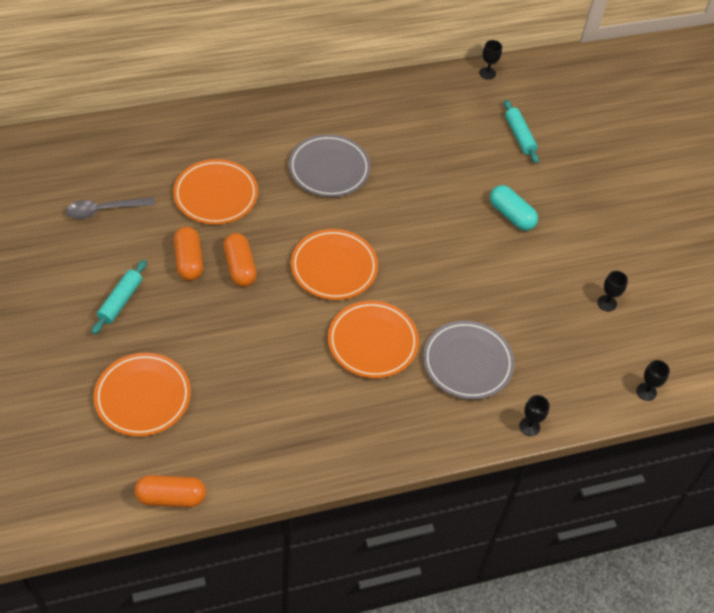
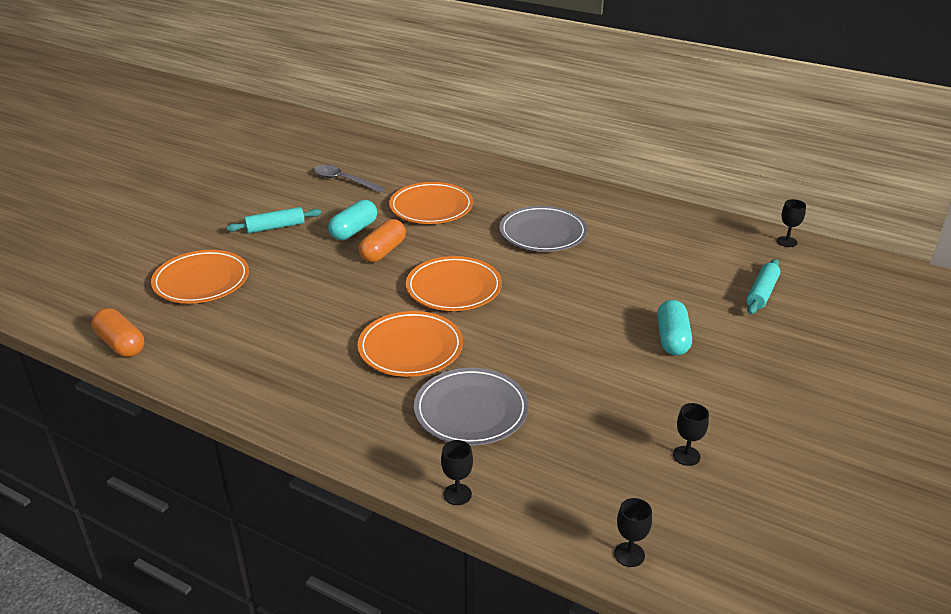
camera: 50 degrees right, 20 degrees down
orange capsule [174,227,203,281] -> turquoise capsule [328,200,377,240]

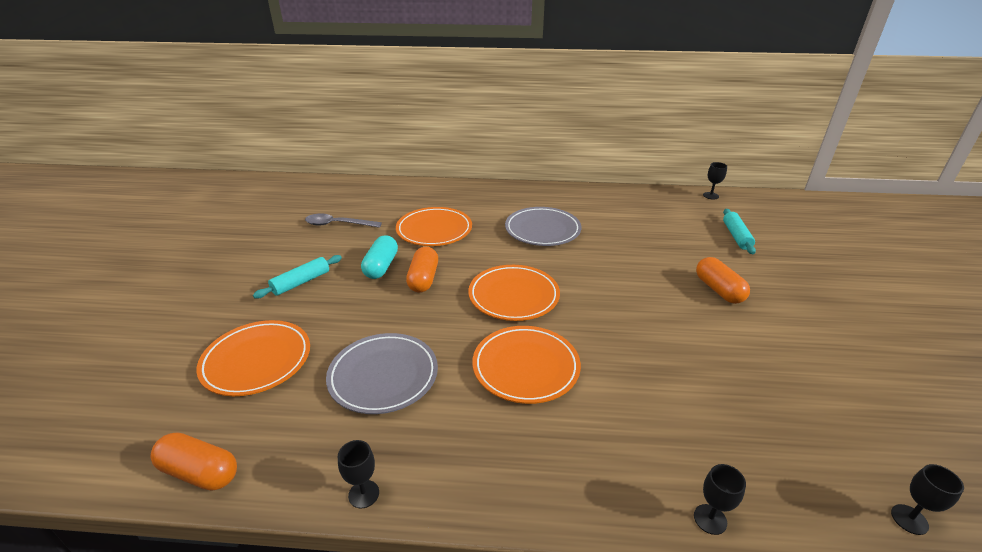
camera: 25 degrees left, 0 degrees up
grey plate [414,368,529,445] -> grey plate moved to [326,333,438,414]
turquoise capsule [657,300,692,355] -> orange capsule [696,257,750,304]
black goblet [673,403,709,466] -> black goblet moved to [338,440,379,508]

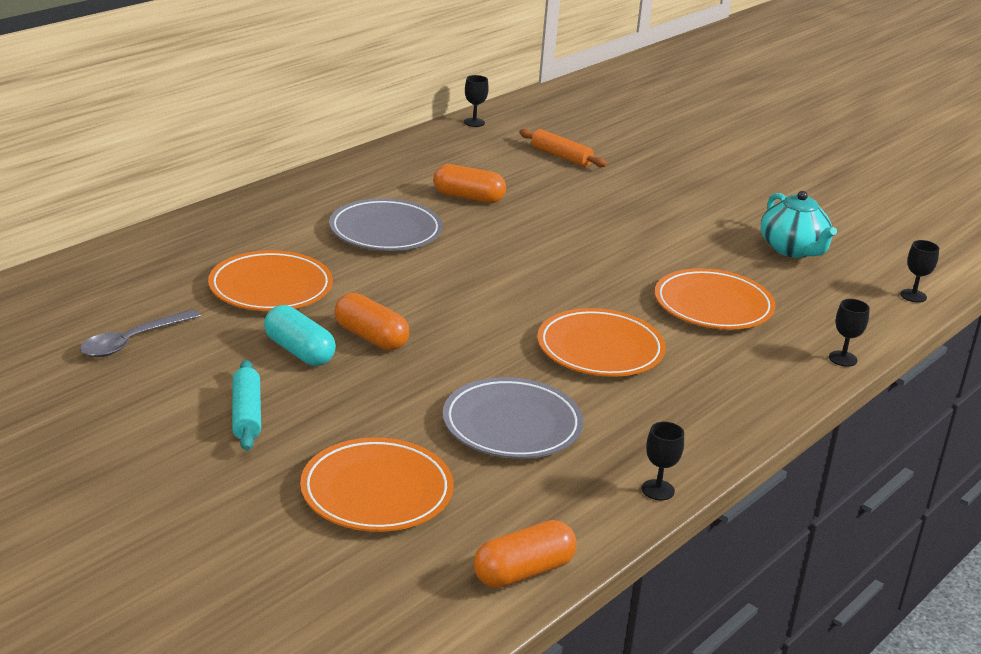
camera: 55 degrees left, 5 degrees down
orange plate [468,265,560,321] -> orange plate moved to [655,268,776,329]
orange capsule [696,257,750,304] -> orange capsule moved to [433,164,506,203]
turquoise rolling pin [723,209,756,254] -> orange rolling pin [519,129,607,167]
none -> turquoise teapot [761,191,837,258]

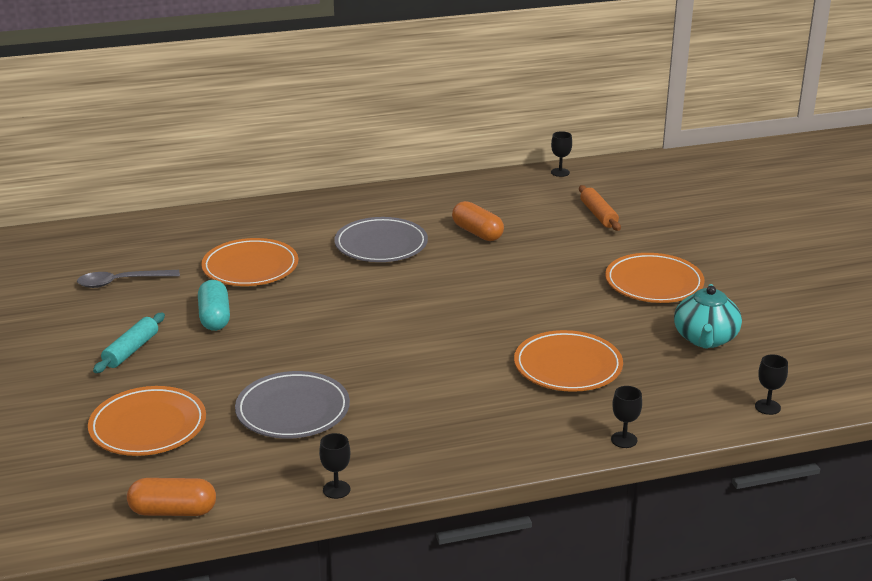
camera: 35 degrees right, 0 degrees up
orange capsule [334,293,409,350] -> none
orange plate [537,308,666,377] -> orange plate moved to [605,253,705,303]

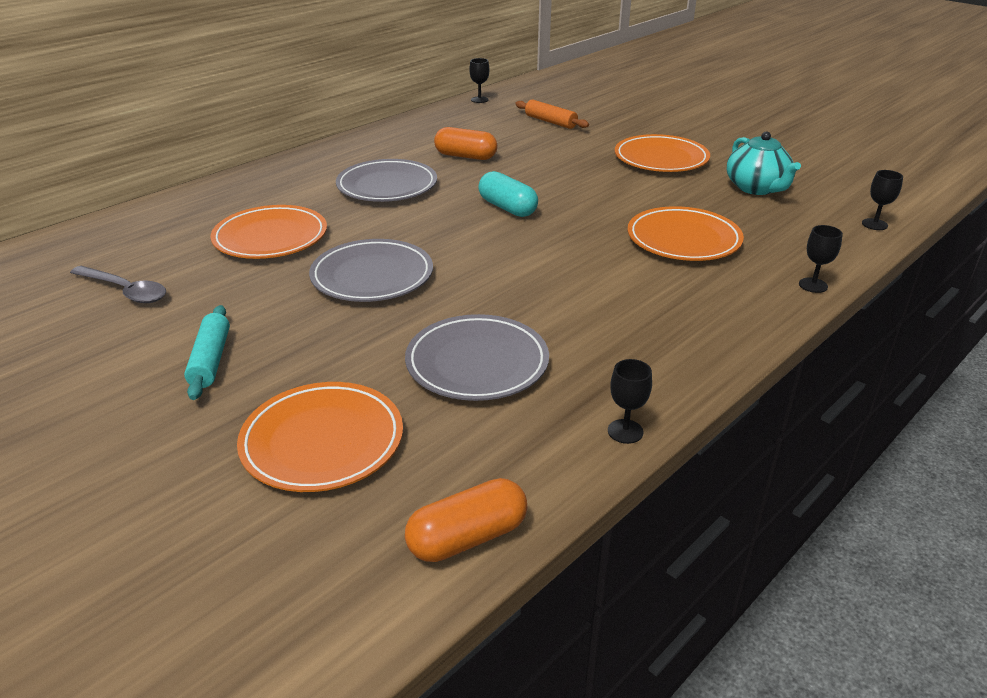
camera: 30 degrees left, 5 degrees up
grey spoon [77,270,180,288] -> grey spoon turned 105 degrees counterclockwise [70,266,166,303]
turquoise capsule [198,280,230,331] -> turquoise capsule moved to [478,171,538,217]
none -> grey plate [309,239,433,302]

